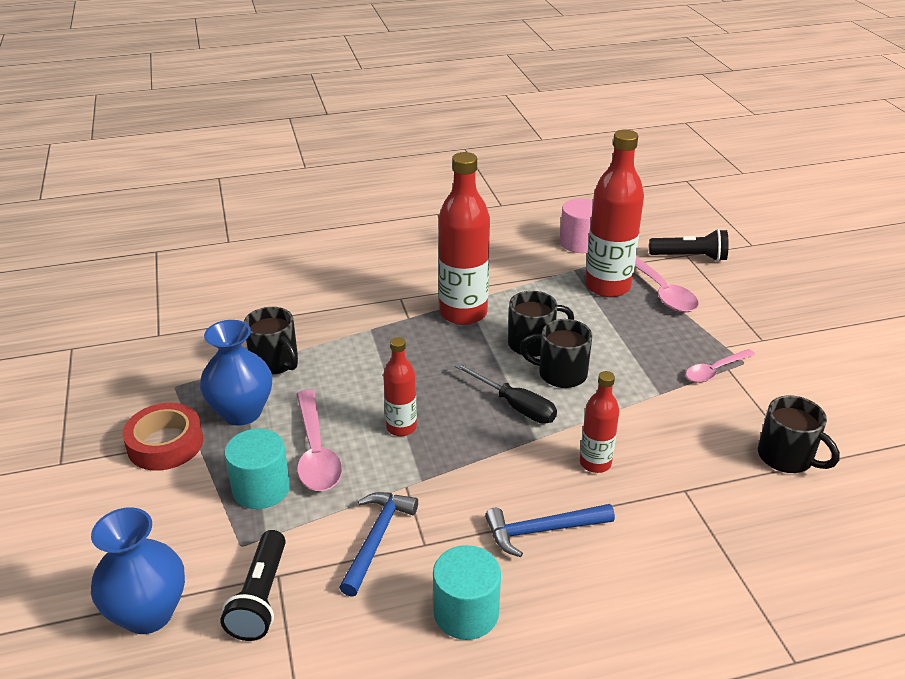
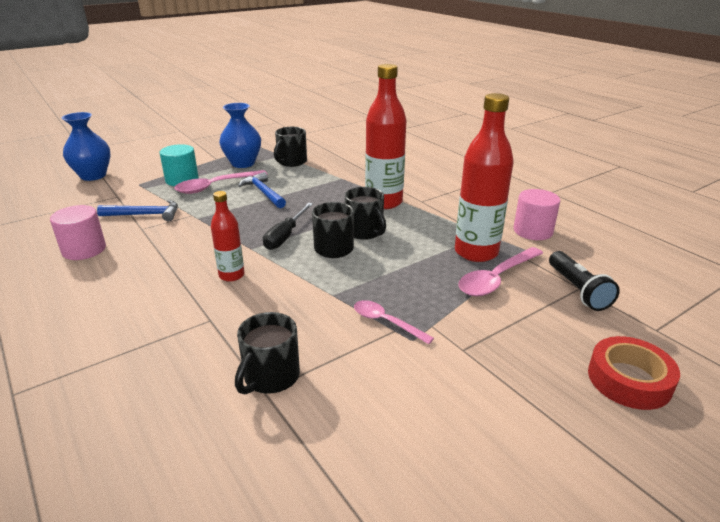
camera: 70 degrees right, 5 degrees down
red tape [122,403,203,471] -> red tape moved to [588,336,680,410]
black flashlight [221,530,286,641] -> none
red bottle [383,337,417,436] -> none
turquoise cylinder [433,545,501,640] -> pink cylinder [50,205,106,260]
blue hammer [485,504,615,557] -> blue hammer moved to [238,172,286,208]

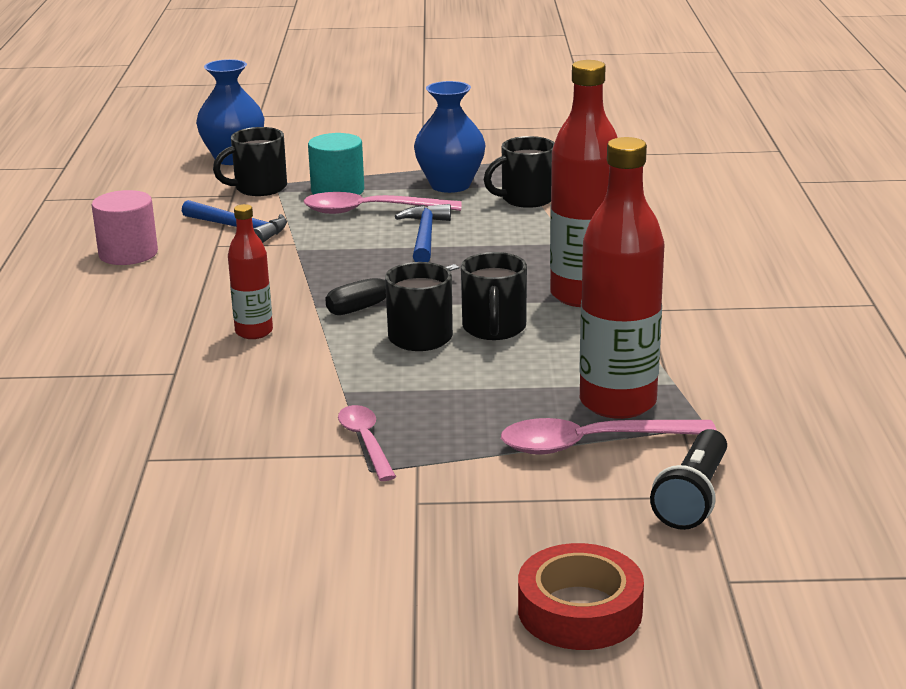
camera: 35 degrees right, 5 degrees down
black mug [235,312,300,395] -> black mug moved to [213,127,287,196]
pink cylinder [514,189,560,240] -> none

